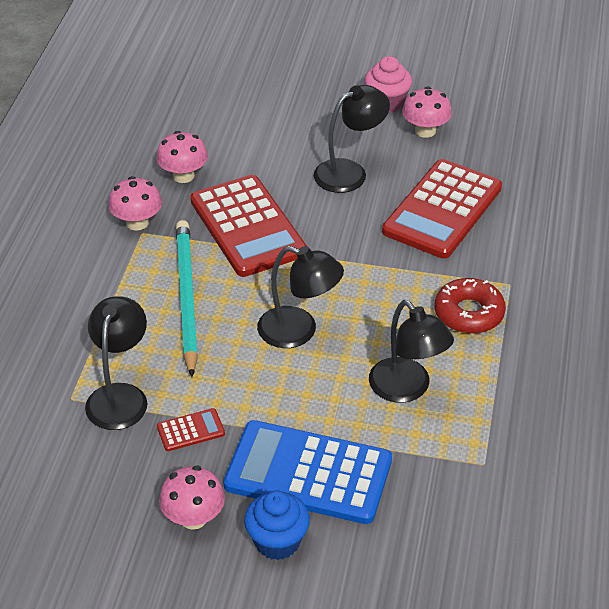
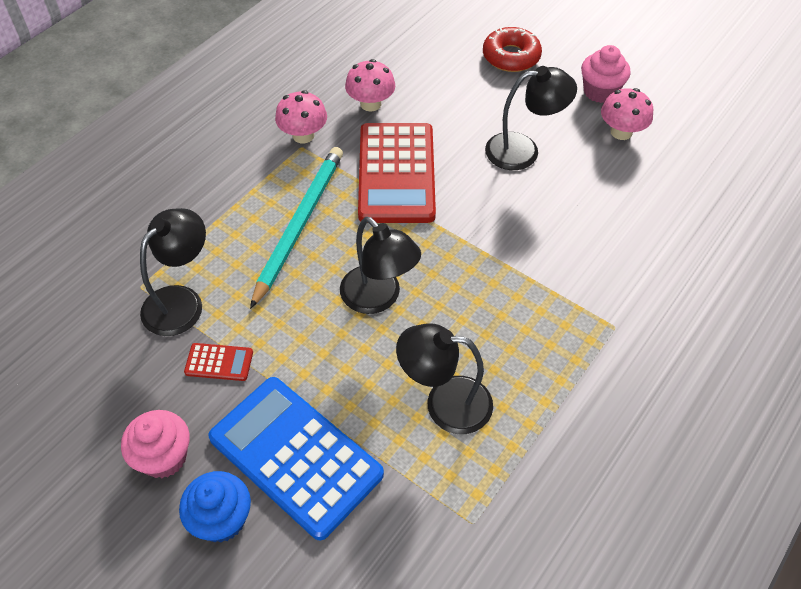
camera: 25 degrees right, 10 degrees up
pink mushroom [159,466,225,530] -> pink cupcake [121,410,190,478]
black lamp [369,300,454,403] -> black lamp turned 105 degrees clockwise [396,323,493,434]
red calculator [382,159,502,259] -> none
red donut [435,278,506,334] -> red donut moved to [483,27,542,72]

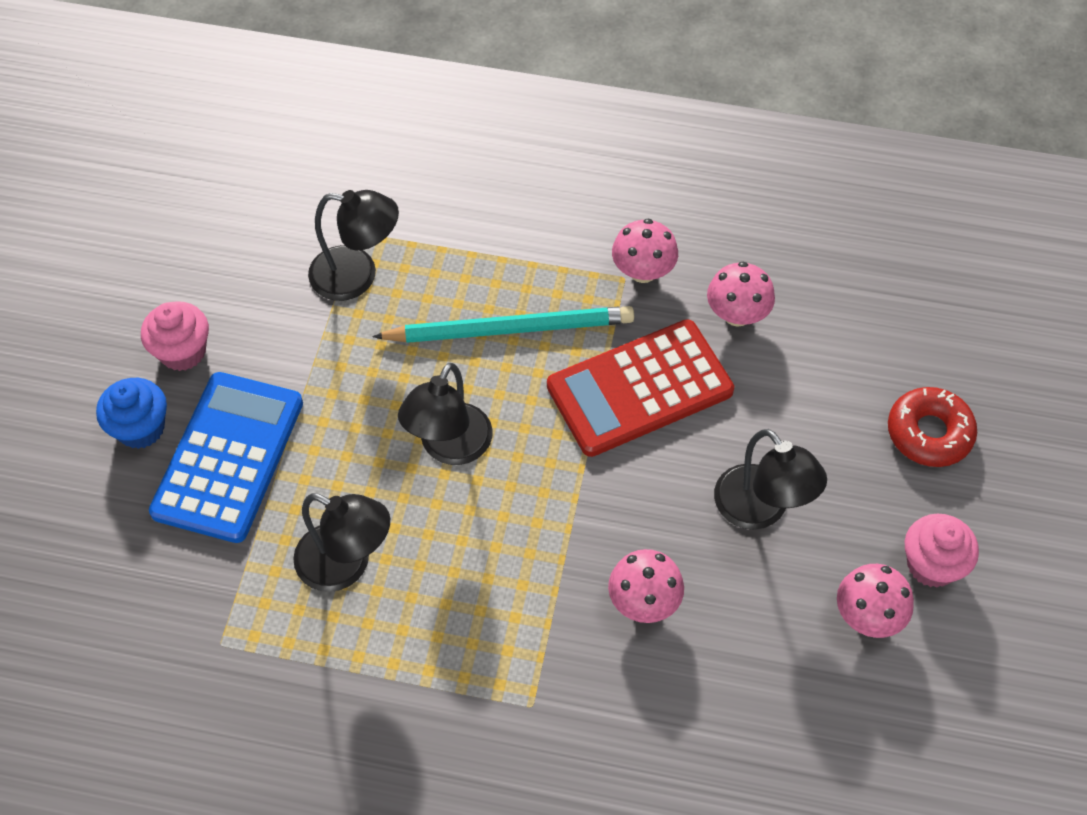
camera: 65 degrees right, 5 degrees up
red calculator [184,343,253,381] -> none
black lamp [396,323,493,434] -> black lamp turned 135 degrees clockwise [293,493,390,592]
none -> pink mushroom [608,549,684,623]

